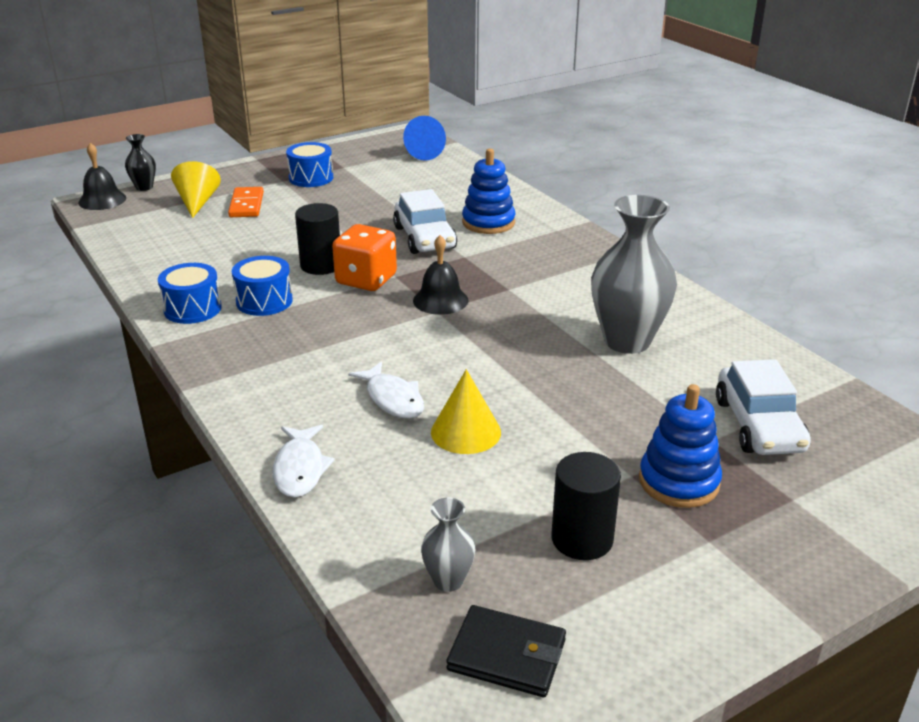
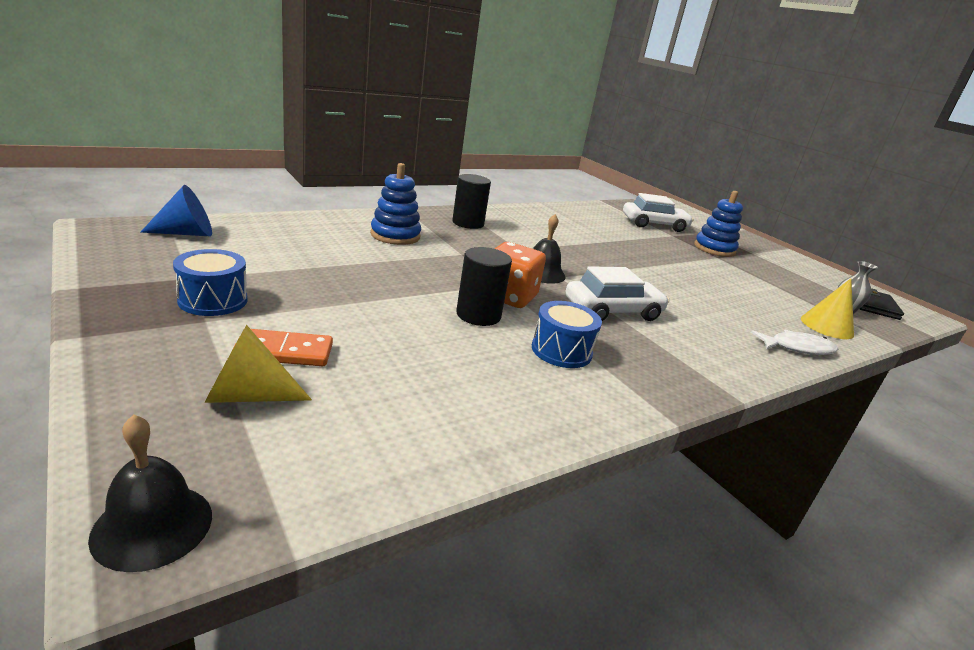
camera: 95 degrees left, 5 degrees down
black vase [125,134,156,191] -> none
blue drum [158,263,222,324] -> none
white fish [348,362,424,419] -> none
white car [393,189,457,254] -> white car moved to [566,266,669,321]
yellow cone [431,369,501,454] -> yellow cone moved to [801,278,854,339]
black cylinder [552,452,621,560] -> black cylinder moved to [452,174,491,229]
grey vase [591,195,677,354] -> none

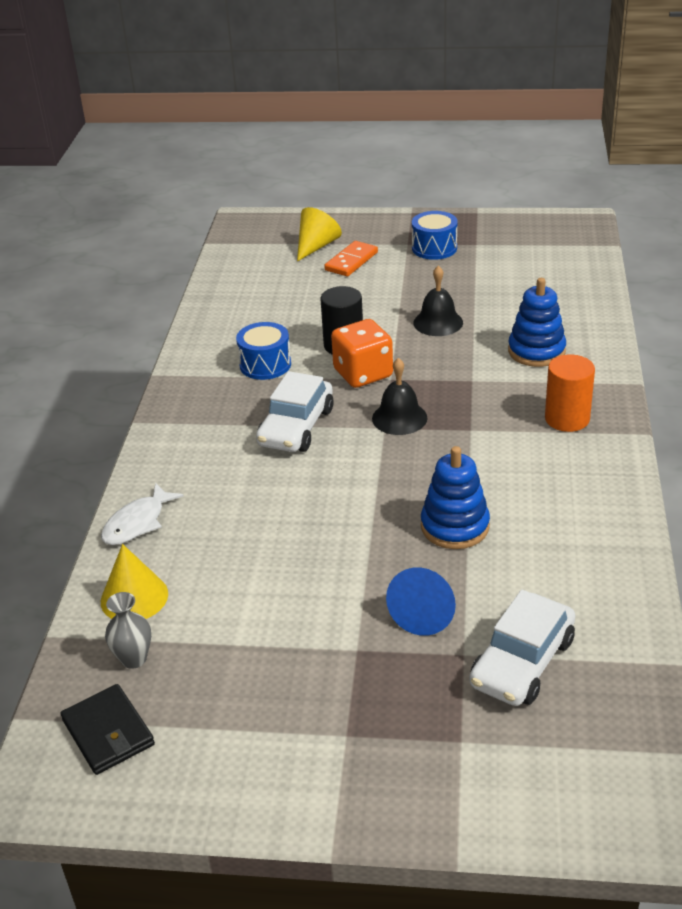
camera: 135 degrees right, 10 degrees up
black bell [88,414,212,572] -> black bell moved to [413,266,463,336]
blue cone [140,185,212,237] -> blue cone moved to [386,567,456,636]
black cylinder [452,174,491,229] -> orange cylinder [545,355,595,432]
blue stacking toy [694,191,743,257] -> blue stacking toy moved to [421,446,490,549]

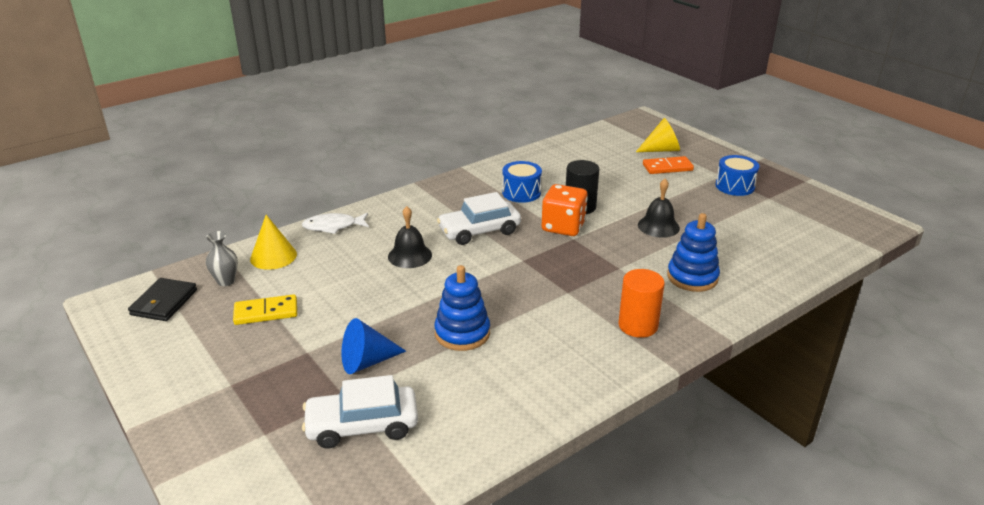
camera: 45 degrees right, 5 degrees down
black bell [372,358,428,435] -> black bell moved to [388,206,432,268]
none -> yellow domino [233,294,297,325]

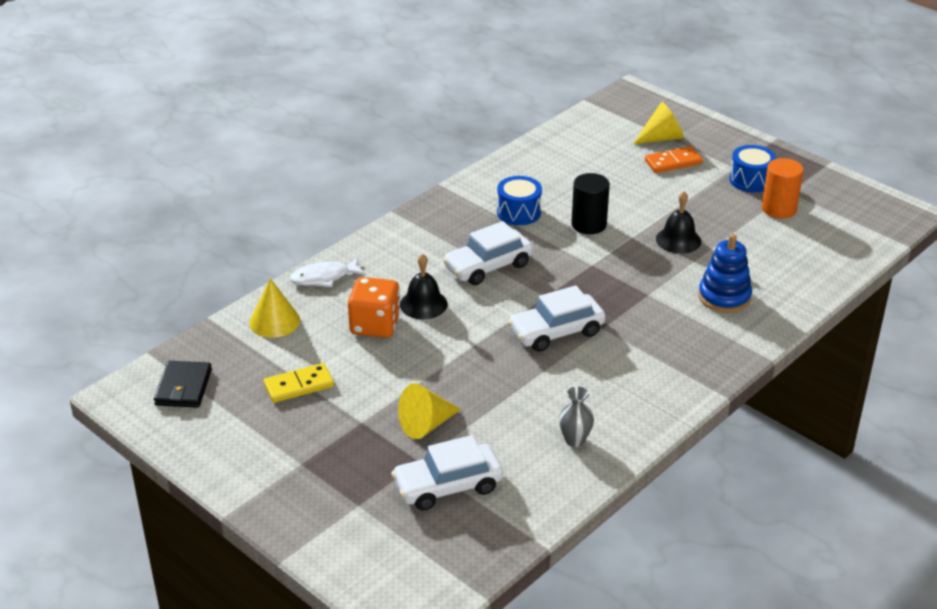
camera: 10 degrees left, 5 degrees up
grey vase [206,231,238,286] -> grey vase moved to [559,386,594,447]
blue cone [342,318,406,374] -> yellow cone [398,383,461,439]
blue stacking toy [434,265,490,351] -> none
orange dice [542,184,588,236] -> orange dice moved to [348,277,400,338]
orange cylinder [618,269,665,338] -> orange cylinder moved to [762,158,804,218]
none -> white car [508,285,606,352]

